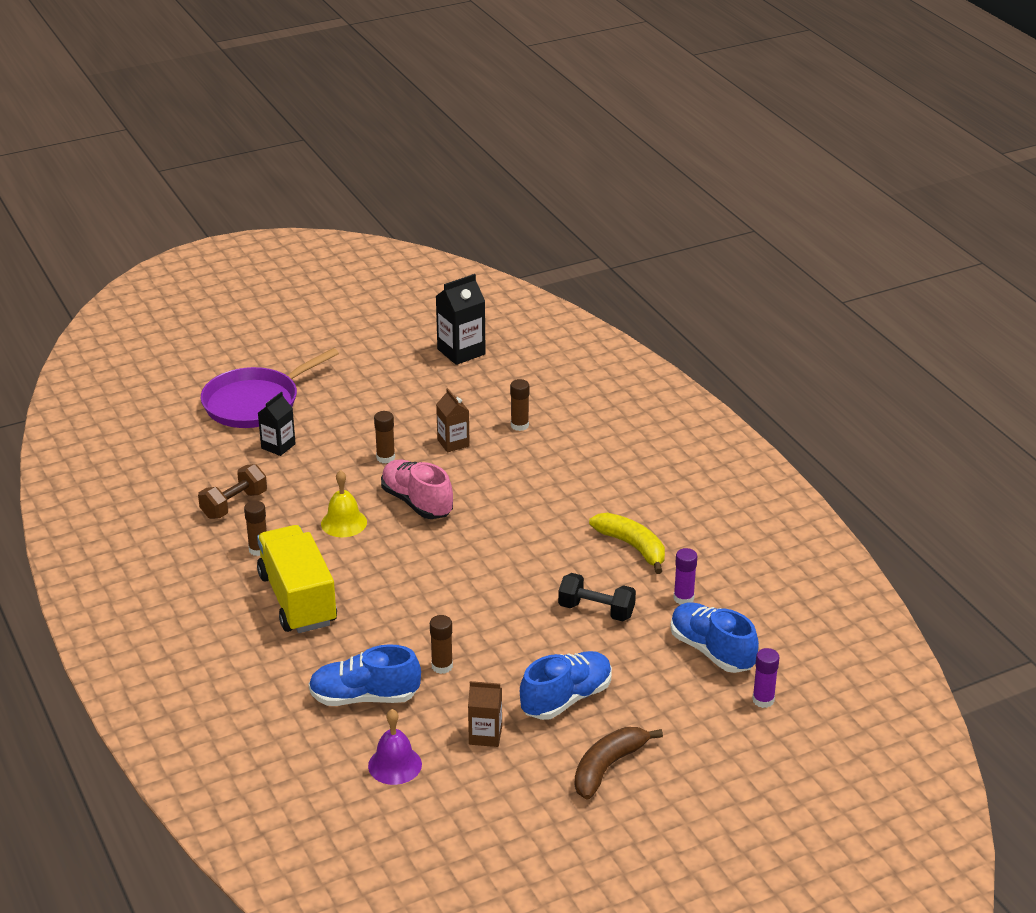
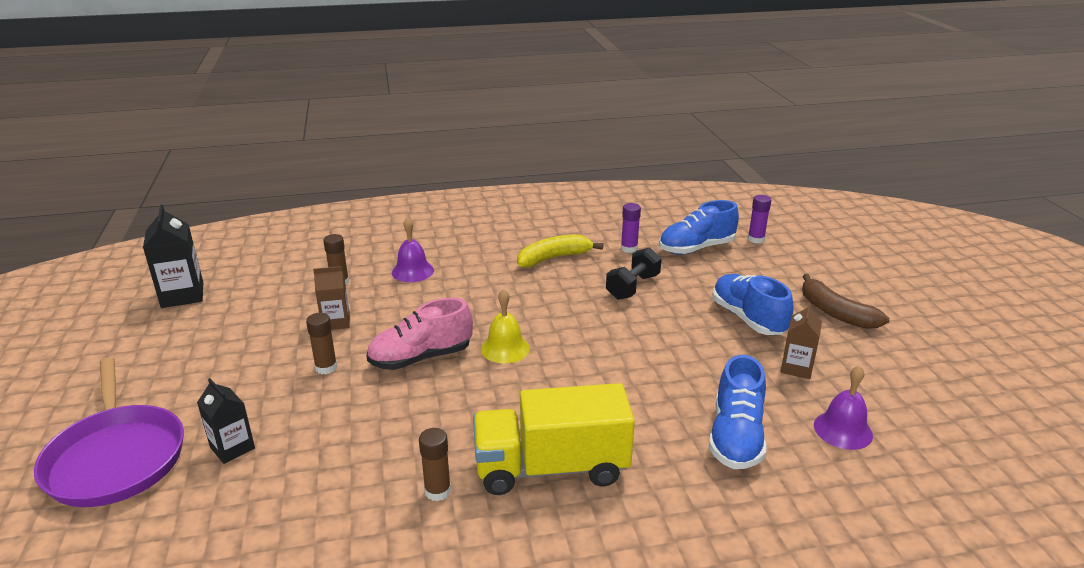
camera: 75 degrees left, 5 degrees down
brown dumbbell [198,464,267,519] -> none
yellow bell [321,470,367,537] -> yellow bell moved to [481,289,530,363]
brown glue stick [430,615,453,674] -> none
none -> purple bell [392,218,434,282]

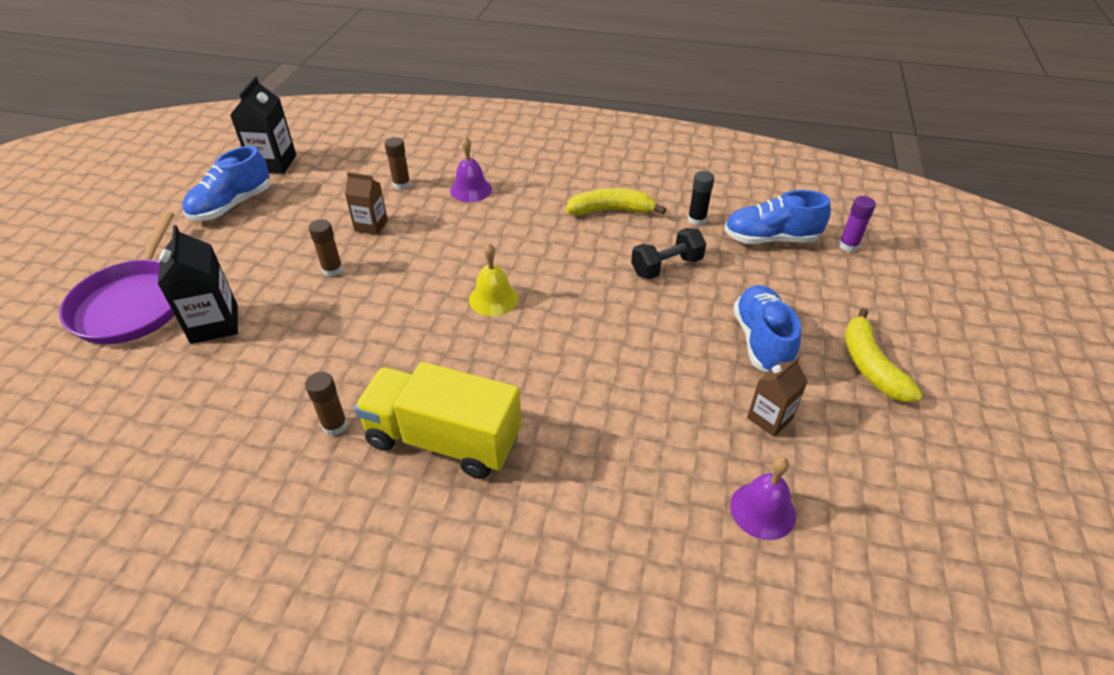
camera: 25 degrees right, 15 degrees up
black carton [197,378,255,464] -> black carton [158,225,238,344], size x1.54
pink shoe [366,298,473,370] -> none
purple glue stick [621,203,641,253] -> black glue stick [688,171,715,226]
blue shoe [708,355,767,469] -> blue shoe moved to [182,146,270,221]
brown banana [802,274,889,329] -> yellow banana [845,308,923,402]

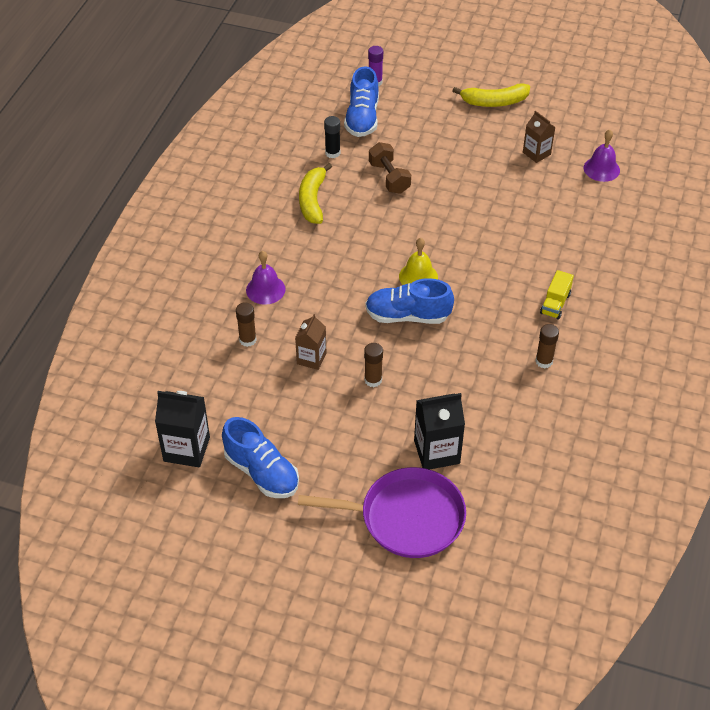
camera: 85 degrees left, 5 degrees up
yellow truck [354,362,522,479] -> yellow truck [540,270,574,319], size x0.46
black dumbbell [631,228,706,279] -> brown dumbbell [369,142,411,194]
blue shoe [733,285,801,372] -> blue shoe moved to [365,278,454,324]

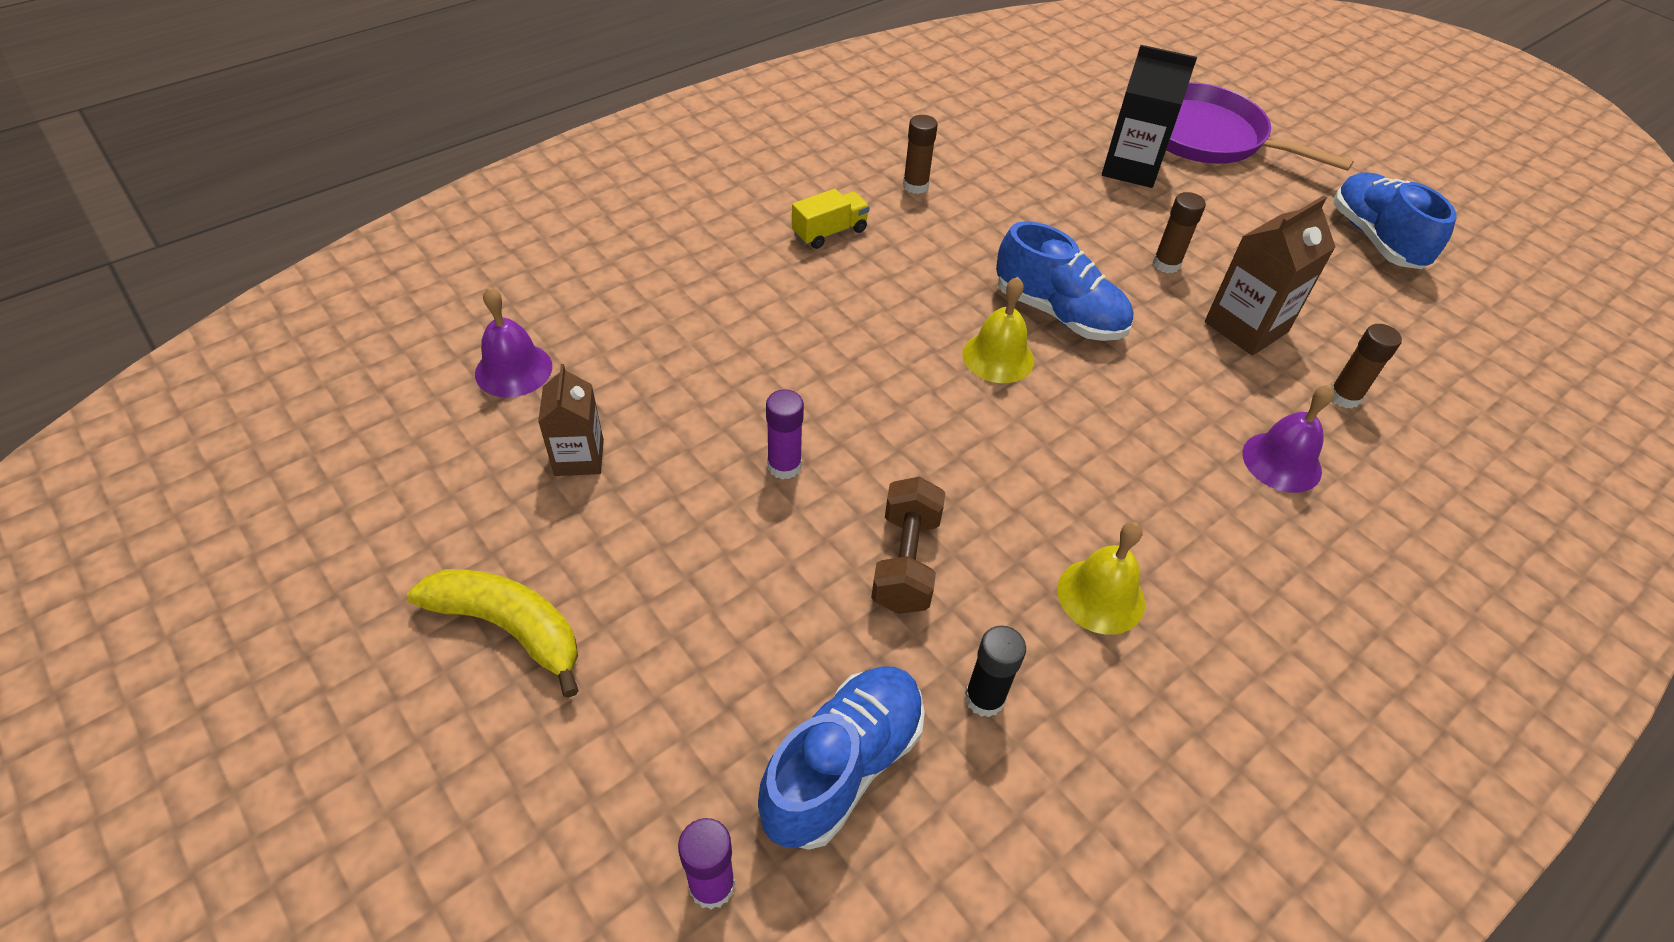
camera: 150 degrees left, 0 degrees up
black carton [155,391,210,467] -> none
brown carton [295,314,326,370] -> brown carton [1205,196,1336,356], size x1.54
yellow banana [299,163,332,224] -> yellow bell [1057,522,1145,635]
none -> purple glue stick [766,389,804,480]

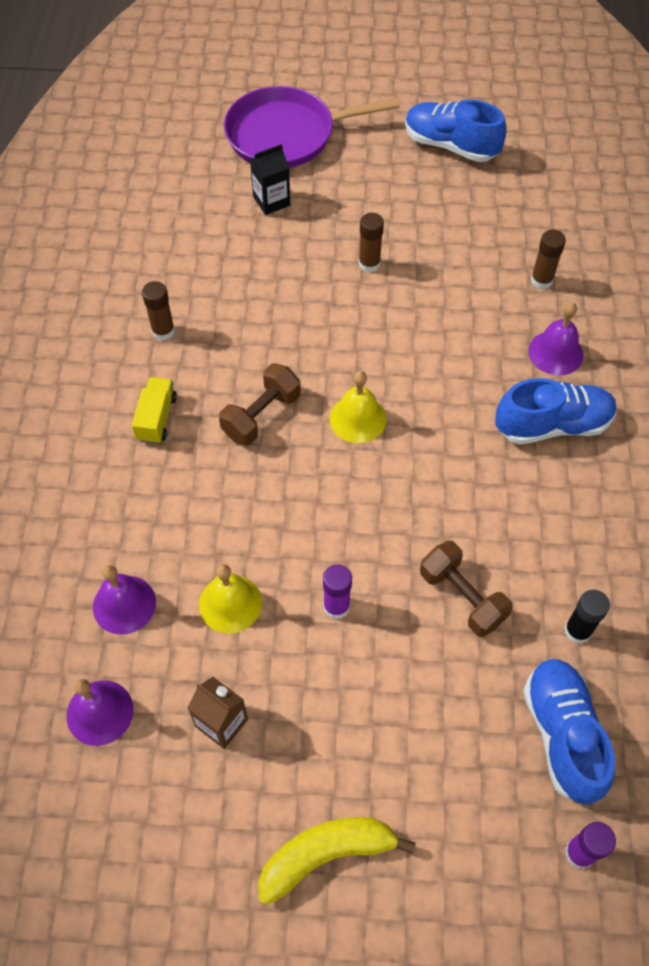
camera: 45 degrees left, 10 degrees up
blue shoe [996,221,1133,341] -> blue shoe moved to [495,378,617,444]
yellow bell [1057,522,1145,635] -> yellow bell moved to [199,564,262,633]
black carton [1102,45,1197,188] -> black carton [250,144,290,215], size x0.65
brown carton [1205,196,1336,356] -> none
none -> purple bell [93,565,156,635]
none -> brown dumbbell [219,364,301,445]

